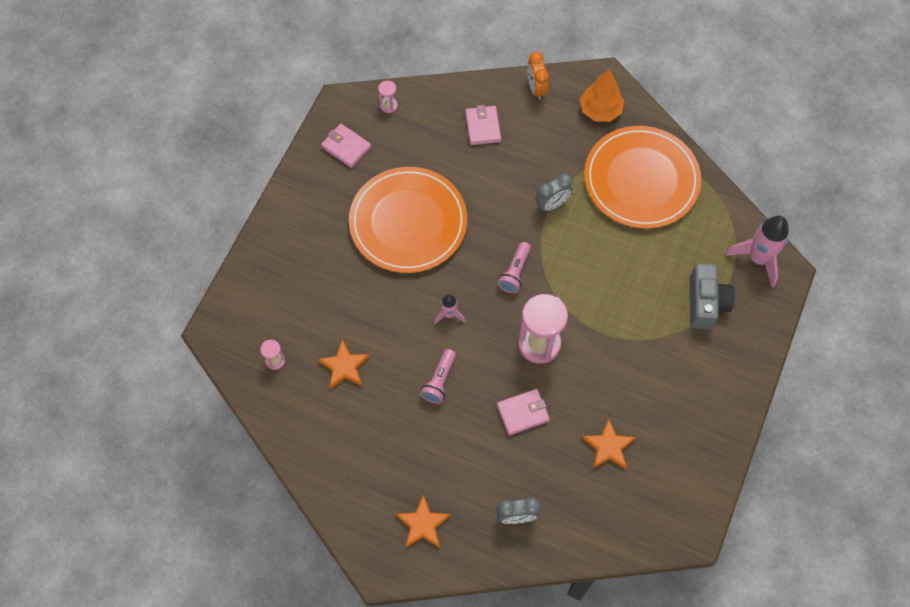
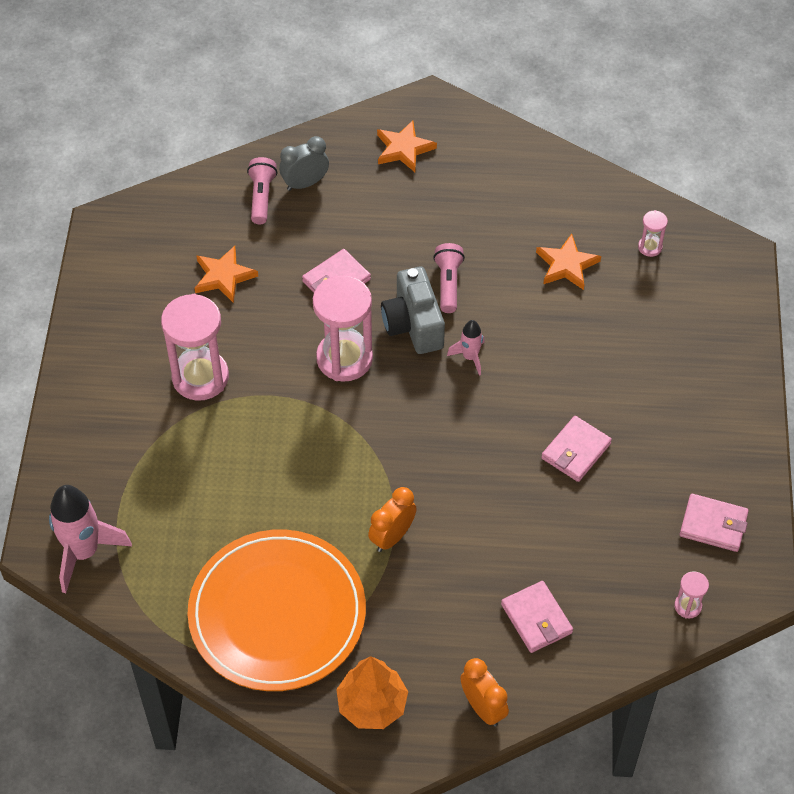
camera: 160 degrees right, 10 degrees down
orange plate [349,167,467,273] -> pink wallet [541,416,612,482]
pink flashlight [498,242,531,293] -> pink flashlight moved to [247,157,277,224]
grey clock [535,173,573,212] -> orange clock [368,487,417,552]
grey camera [690,263,735,329] -> grey camera moved to [381,267,445,354]
none -> pink hourglass [161,294,229,401]

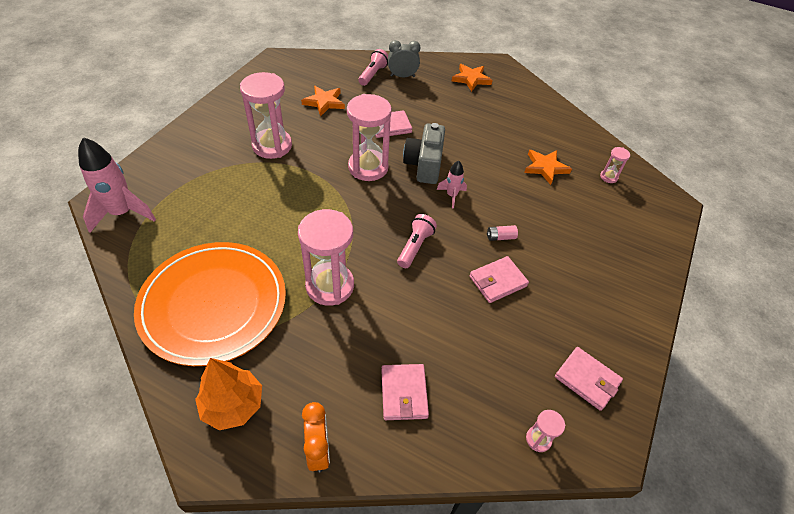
camera: 20 degrees right, 5 degrees down
orange clock [368,487,417,552] -> pink hourglass [298,209,354,306]
pink flashlight [433,243,465,313] -> pink flashlight moved to [397,214,437,268]
none -> pink battery [487,225,518,241]

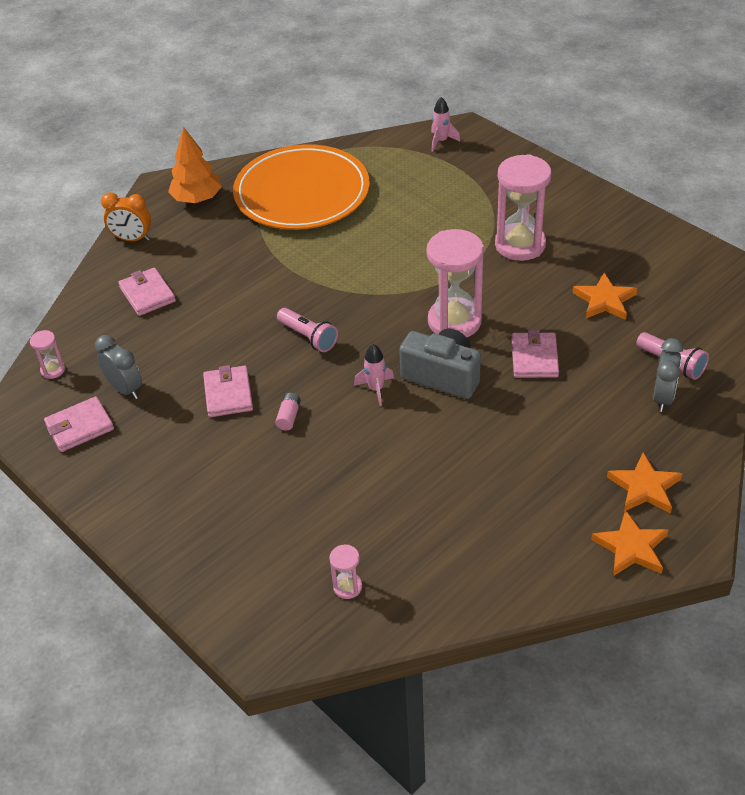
camera: 115 degrees right, 5 degrees down
pink rocket [78,137,156,233] -> pink rocket [431,97,460,152], size x0.52
pink hourglass [298,209,354,306] -> none
pink wallet [381,364,429,420] -> pink wallet turned 45 degrees clockwise [118,267,176,316]
orange star [524,150,572,185] -> orange star moved to [591,510,669,576]
none -> grey clock [95,335,142,399]

